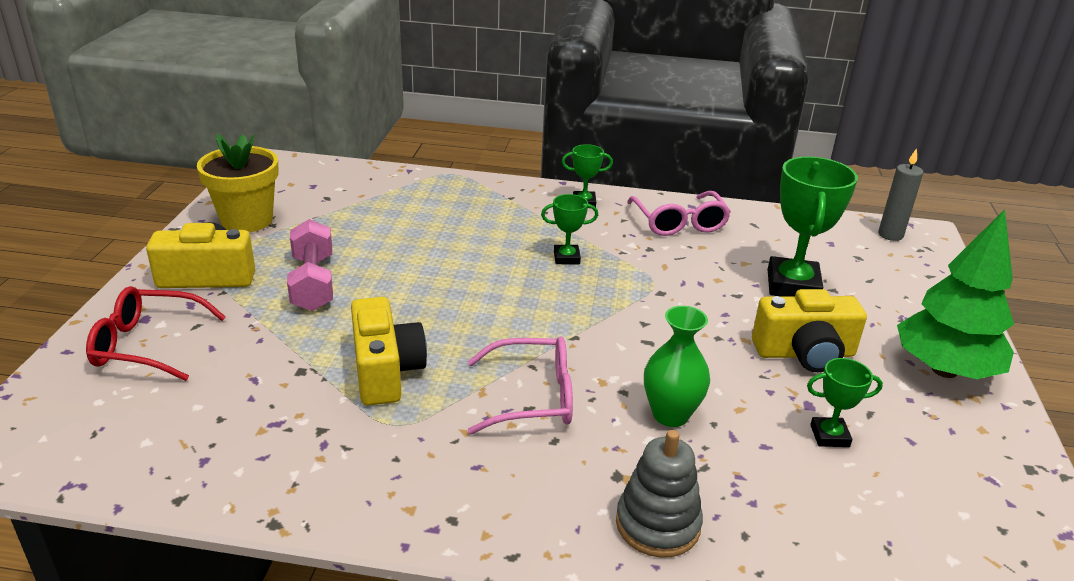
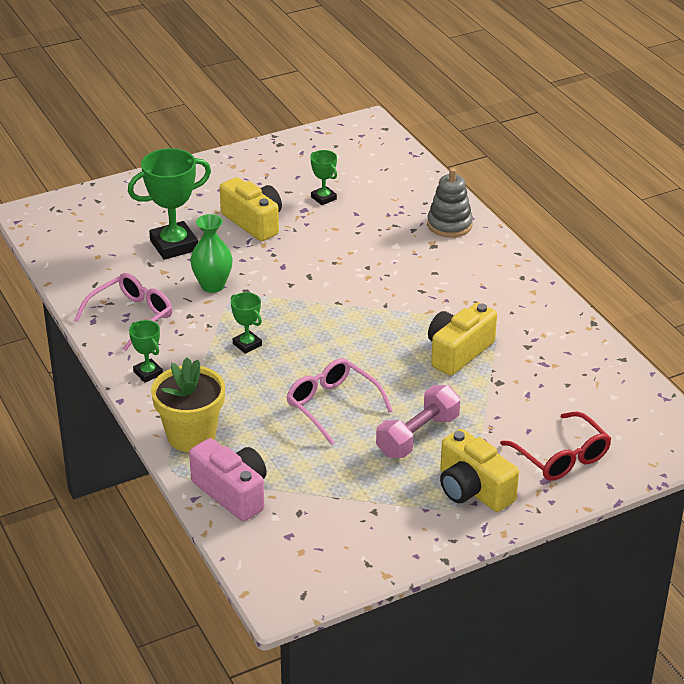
camera: 125 degrees left, 5 degrees up
yellow flower pot [197,134,279,232] -> yellow flower pot moved to [151,358,225,452]
pink glasses [468,336,573,435] -> pink glasses moved to [286,358,392,445]
green vase [644,306,710,427] -> green vase moved to [190,214,233,293]
grey candle [878,148,923,241] -> none
green tree [897,209,1014,379] -> none
none -> pink camera [189,438,267,521]

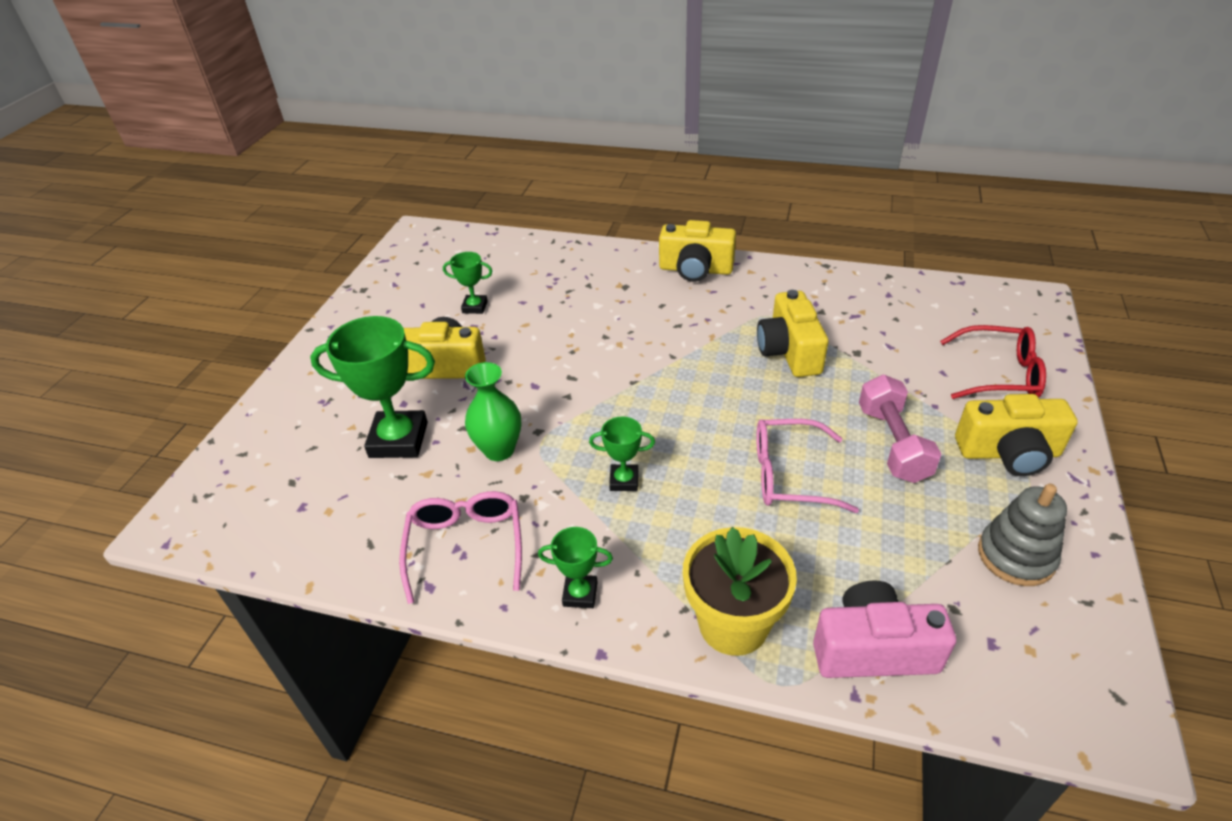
camera: 45 degrees left, 5 degrees up
green trophy [128,148,211,260] -> green trophy turned 75 degrees clockwise [310,316,435,458]
grey stacking toy [427,168,473,237] -> grey stacking toy moved to [978,484,1067,586]
none -> yellow camera [659,220,736,282]

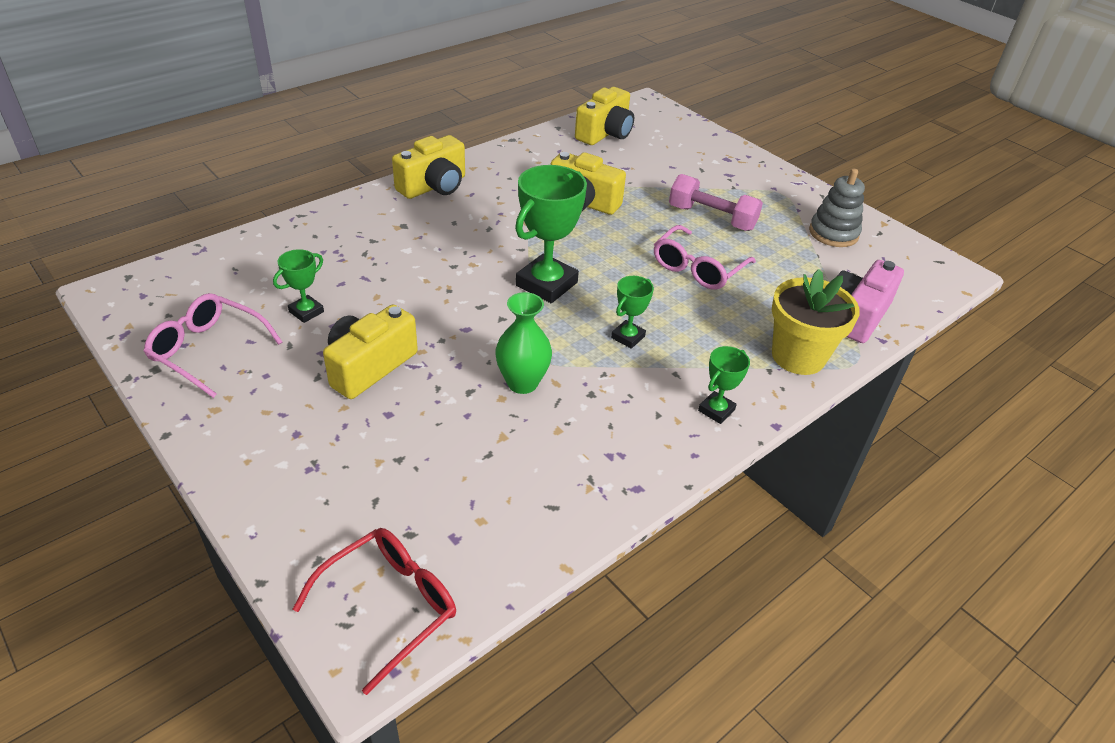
camera: 60 degrees left, 0 degrees up
green trophy [310,316,435,458] -> green trophy moved to [515,165,587,303]
pink glasses [399,491,522,604] -> pink glasses moved to [143,293,282,398]
red glasses [940,325,1046,399] -> red glasses moved to [293,528,456,695]
yellow camera [955,394,1078,476] -> yellow camera moved to [575,87,634,145]

